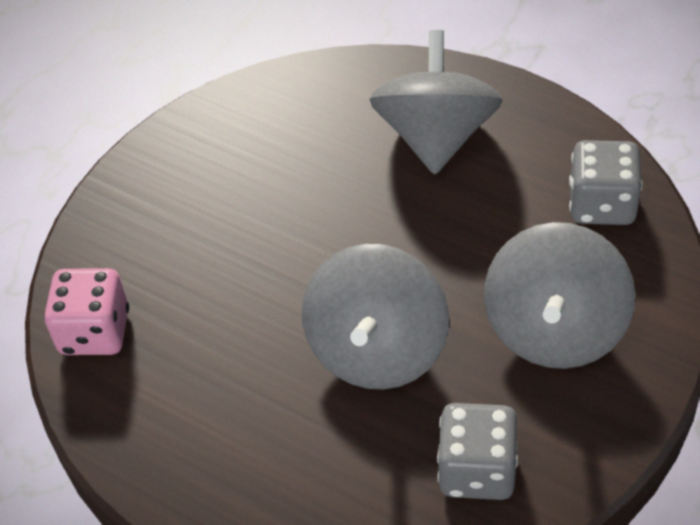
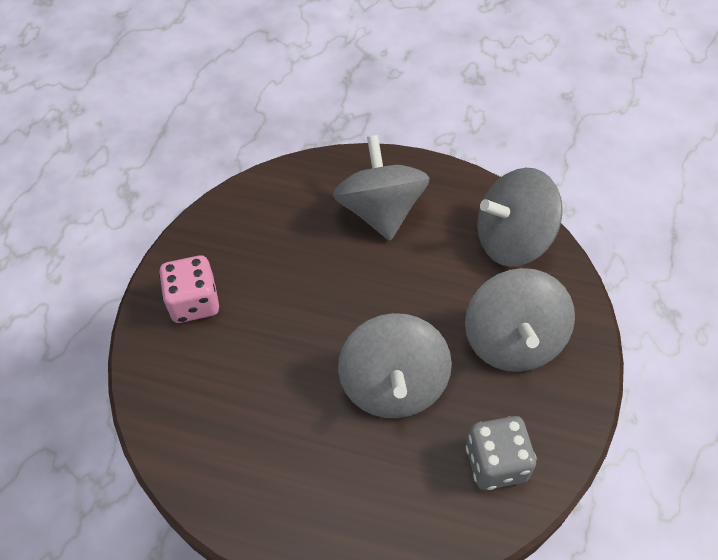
camera: 20 degrees left, 5 degrees up
pink dice [44,268,129,355] -> pink dice moved to [159,255,219,323]
grey dice [569,140,643,225] -> grey spinning top [477,168,563,267]

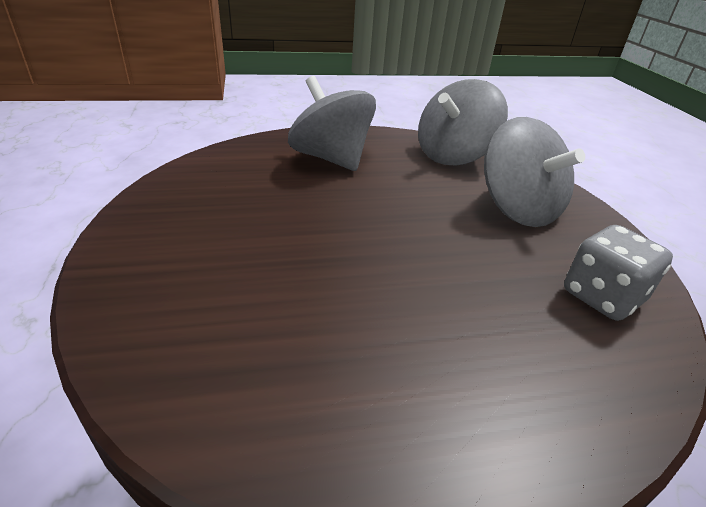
camera: 30 degrees left, 20 degrees down
pink dice [159,255,219,323] -> none
grey spinning top [338,313,452,418] -> none

